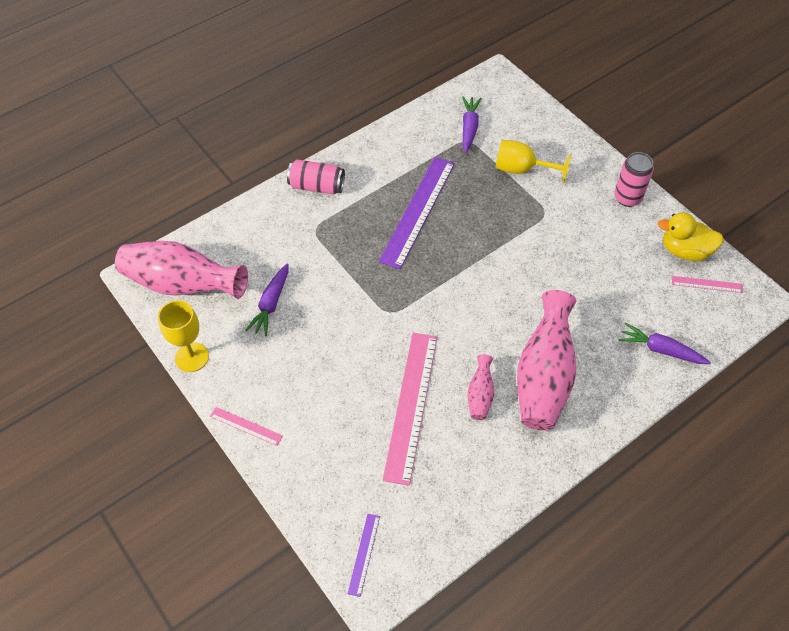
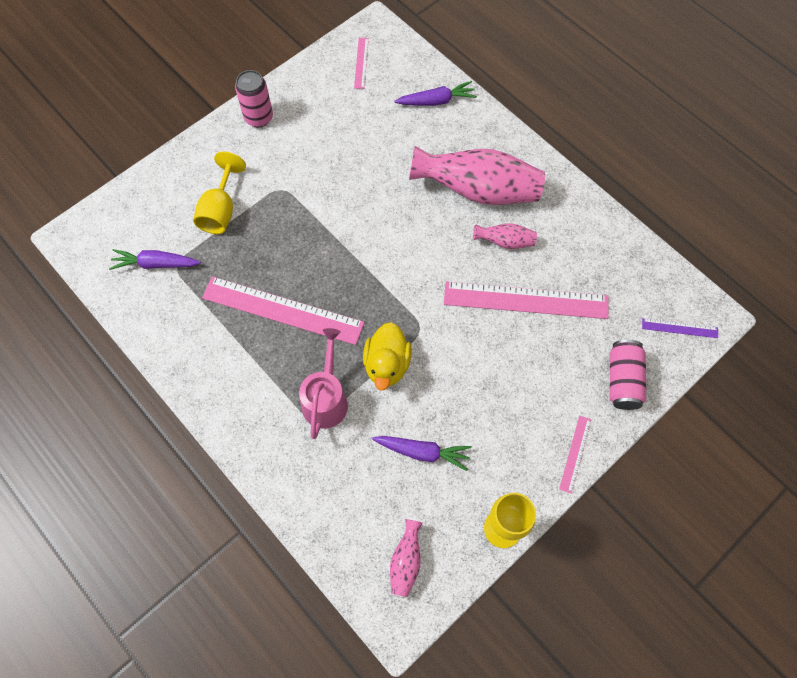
camera: 95 degrees left, 10 degrees up
pink vase [115,241,248,299] -> pink vase [390,519,423,597], size x0.46
pink can [287,159,345,194] -> pink can moved to [610,340,646,410]
purple ruler [379,157,455,269] -> pink ruler [202,276,365,345]
purple carrot [619,323,711,364] -> purple carrot turned 120 degrees counterclockwise [394,81,477,106]
yellow duck [657,212,724,261] -> yellow duck moved to [363,322,412,391]
none -> pink watering can [299,328,348,439]

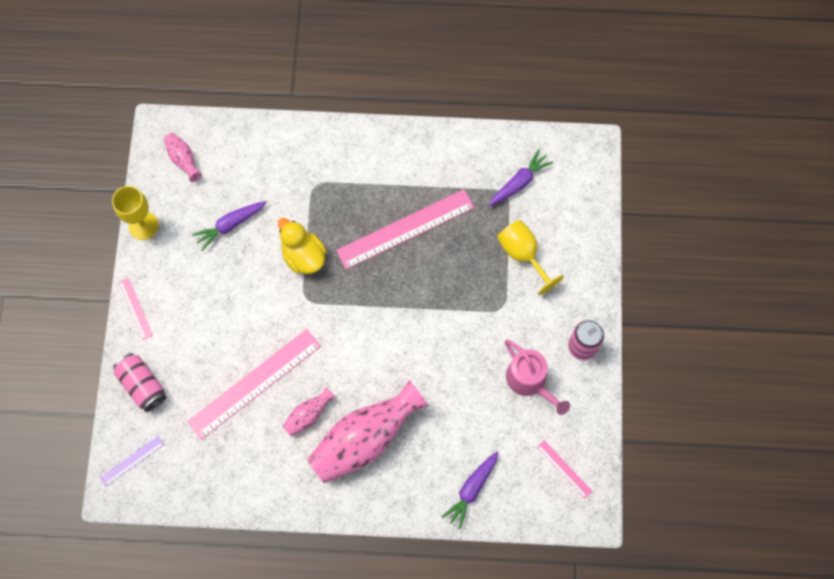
camera: 135 degrees right, 5 degrees up
pink watering can [299,328,348,439] -> pink watering can moved to [505,339,570,415]

